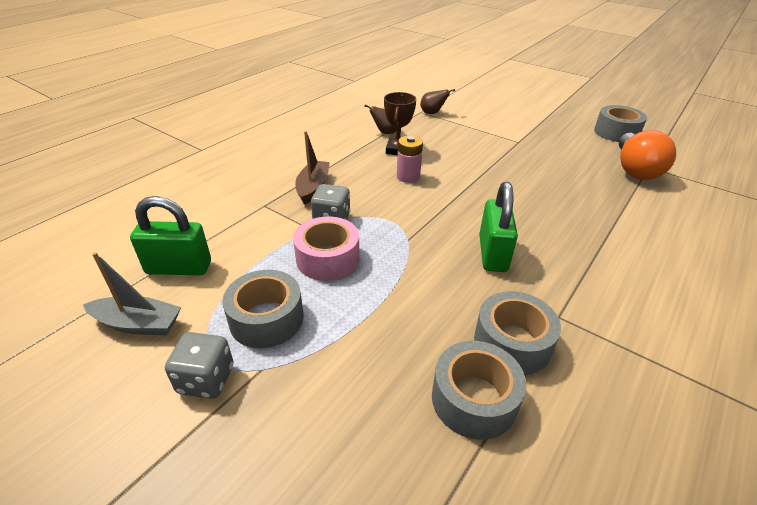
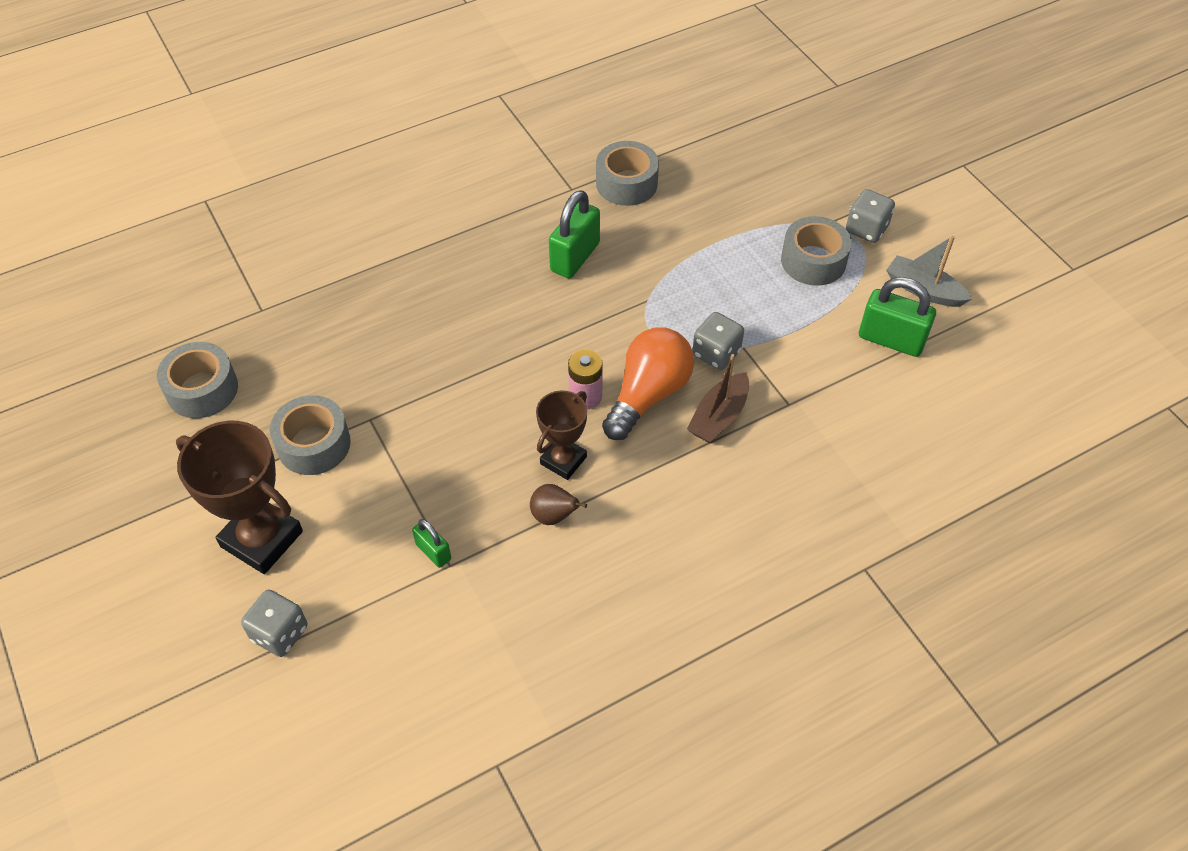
camera: 155 degrees left, 15 degrees up
pink tape [293,217,360,281] -> none
brown pear [420,89,455,114] -> green padlock [412,519,451,568]
grey tape [432,341,526,440] -> grey tape moved to [270,395,351,475]
orange light bulb [619,130,676,180] -> orange light bulb moved to [602,327,694,440]
none -> brown trophy [176,421,303,574]
none -> grey dice [241,589,307,657]

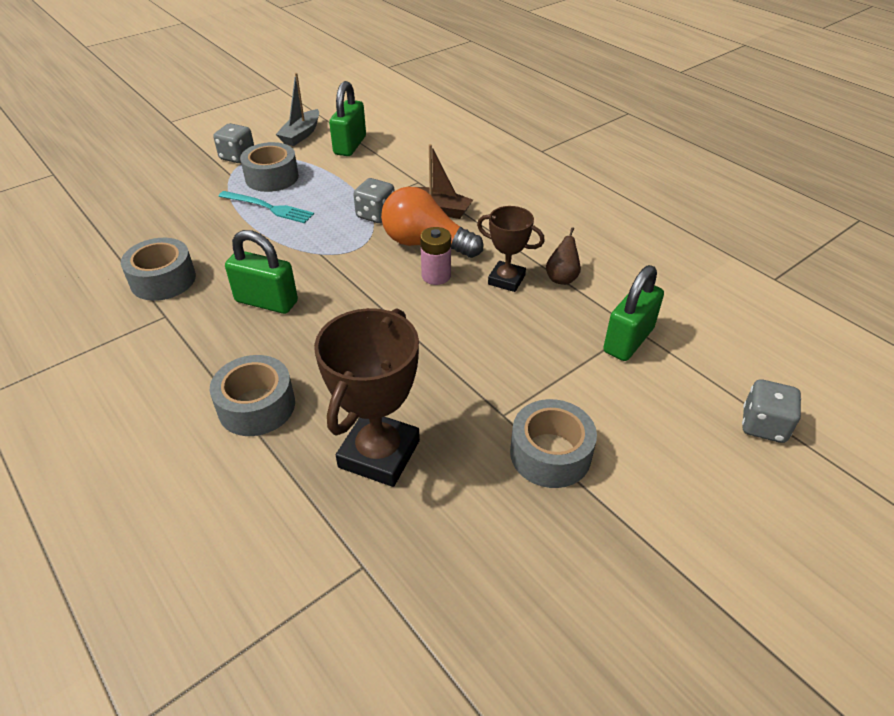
camera: 100 degrees left, 10 degrees down
grey tape [157,342,238,418] -> grey tape moved to [210,355,295,436]
brown trophy [176,421,303,574] -> brown trophy moved to [314,308,420,487]
green padlock [412,519,451,568] -> green padlock [603,265,664,361], size x1.81
none -> turquoise fork [218,191,314,223]

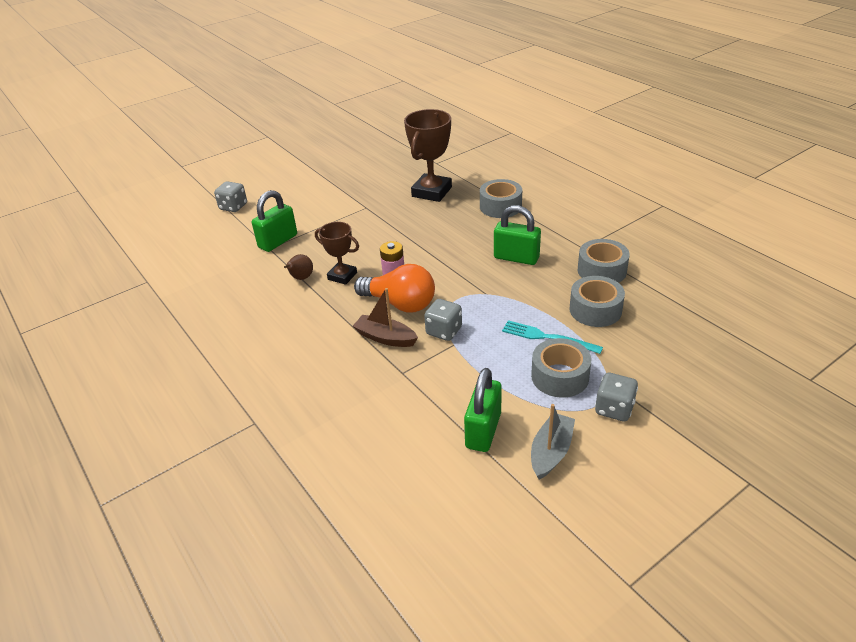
camera: 175 degrees left, 5 degrees down
grey tape [510,399,597,488] -> grey tape moved to [569,276,625,327]

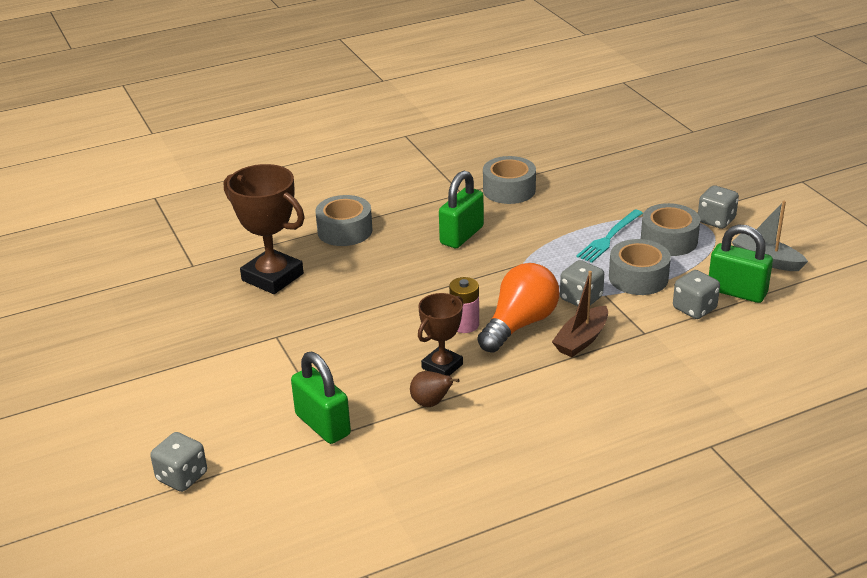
camera: 80 degrees left, 5 degrees down
grey tape [569,276,625,327] -> grey tape moved to [609,239,671,295]
none -> grey dice [673,270,720,319]

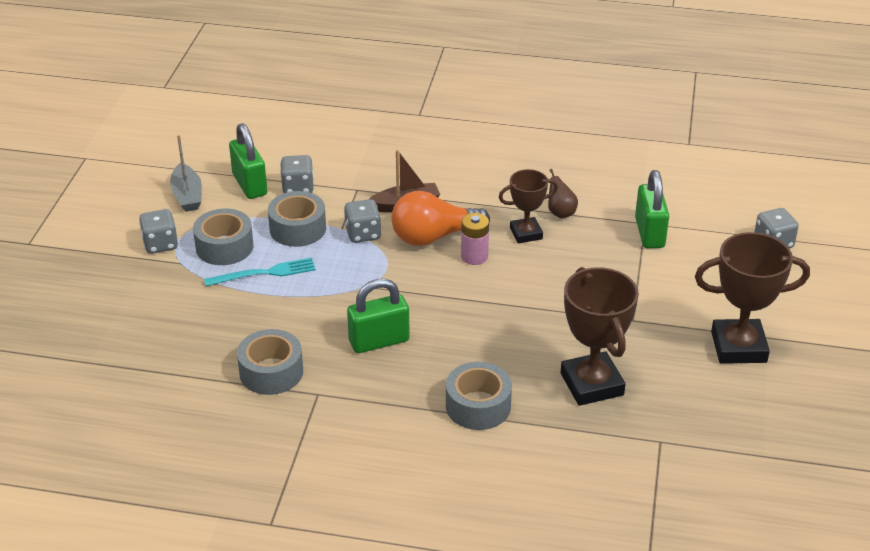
camera: 145 degrees left, 5 degrees up
none -> brown trophy [695,232,810,364]

